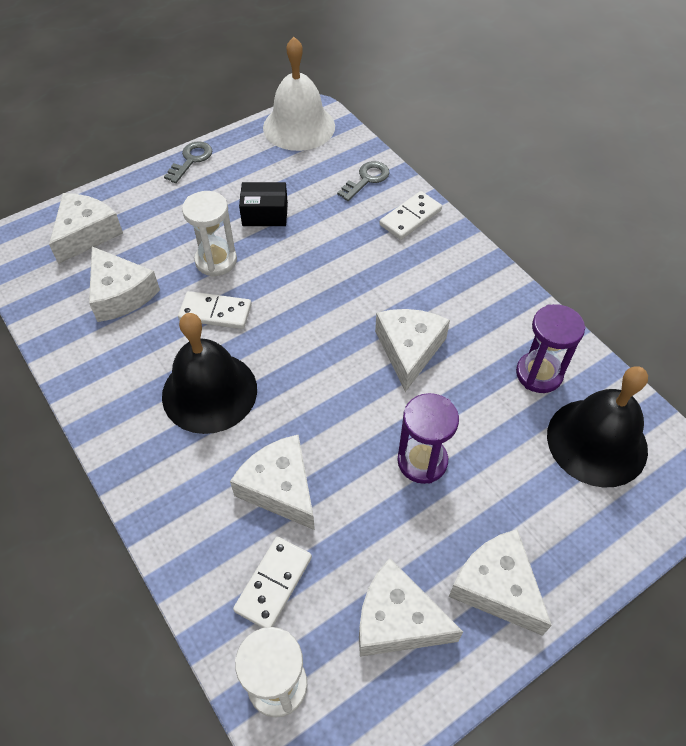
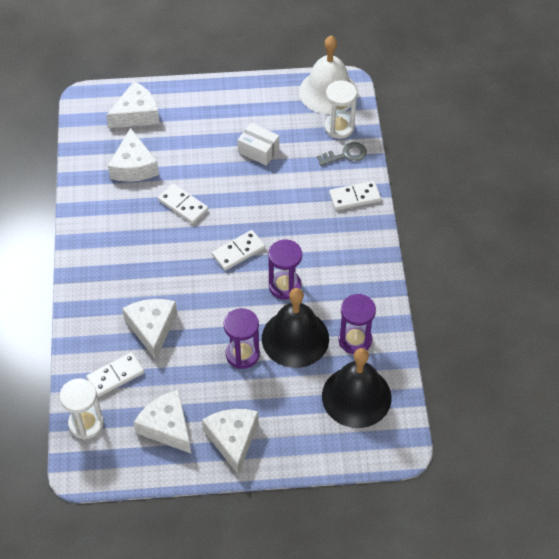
camera: 30 degrees right, 0 degrees up
black bell [162,313,257,434] -> black bell moved to [262,288,329,368]
grey key [164,141,212,183] -> none
white hourglass [182,191,237,277] -> white hourglass moved to [324,80,357,139]
black box [239,182,288,226] -> white box [238,123,279,166]
white cheese [375,309,450,392] -> purple hourglass [268,239,302,299]
none -> white domino [212,230,265,271]

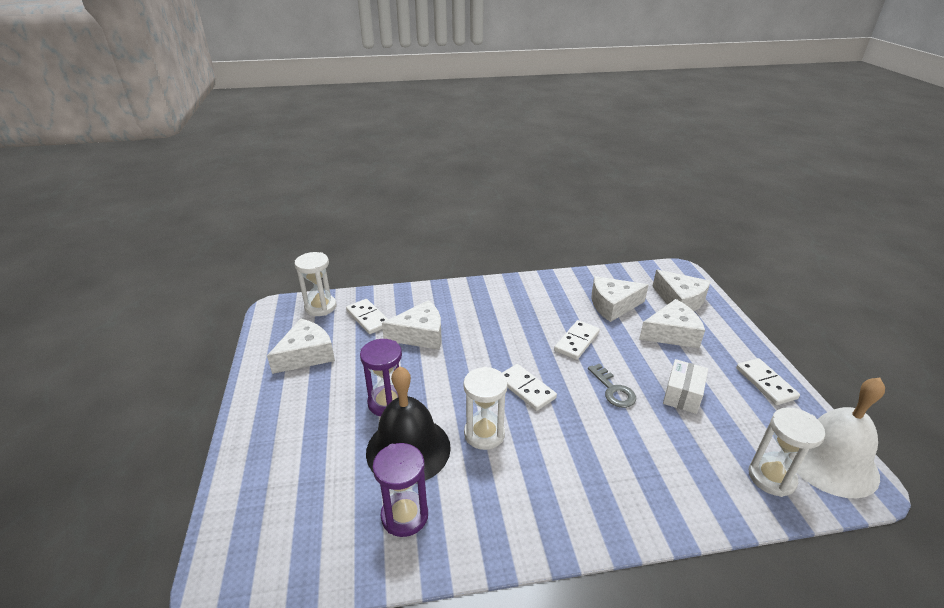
camera: 85 degrees right, 20 degrees down
white cheese [202,409,259,475] -> white cheese moved to [639,299,705,348]
purple hourglass [268,239,302,299] -> white hourglass [463,367,508,450]
grey key [317,142,367,166] -> grey key moved to [588,363,636,408]
black bell [322,348,392,428] -> none
white domino [329,181,381,210] -> white domino moved to [736,358,800,405]

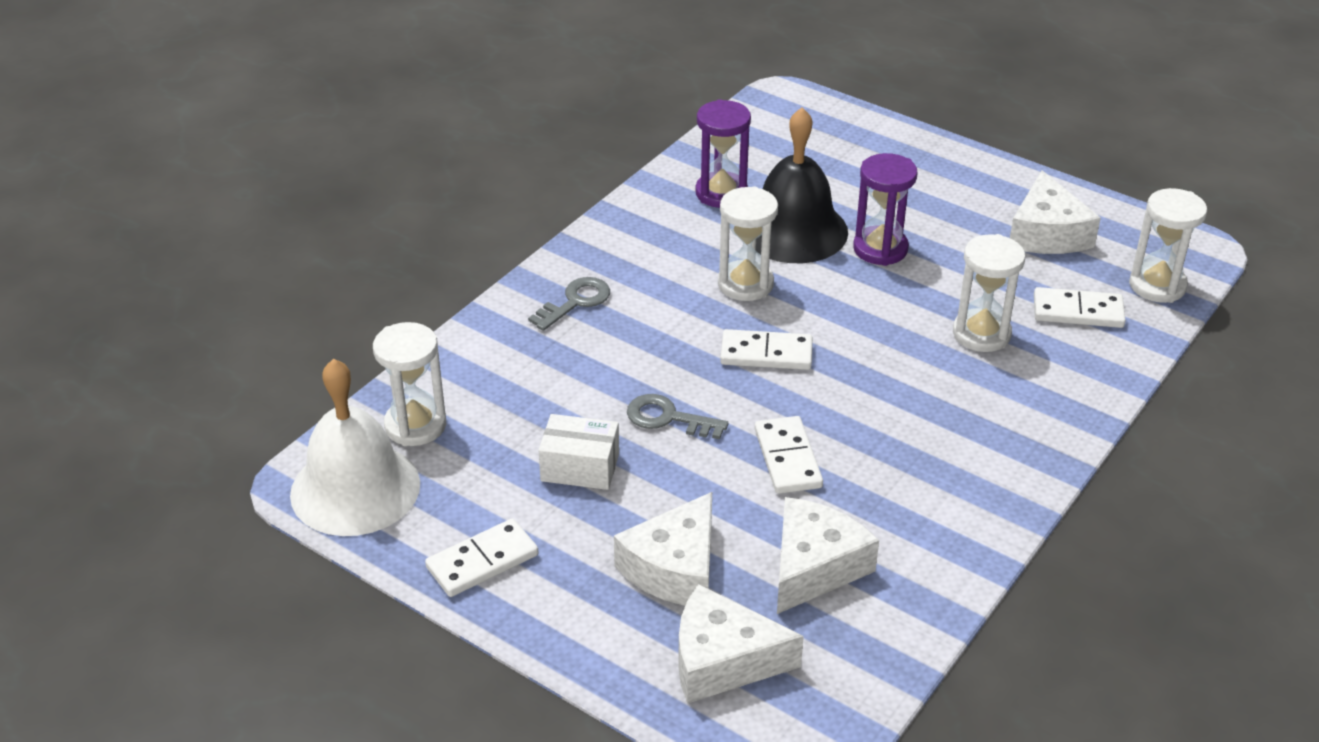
camera: 135 degrees right, 5 degrees up
white cheese [382,300,441,350] -> white hourglass [953,234,1025,352]
white box [663,359,708,414] -> white box turned 60 degrees counterclockwise [539,414,619,490]
white domino [736,358,800,405] -> white domino turned 60 degrees counterclockwise [425,518,538,597]
none -> grey key [528,277,610,331]

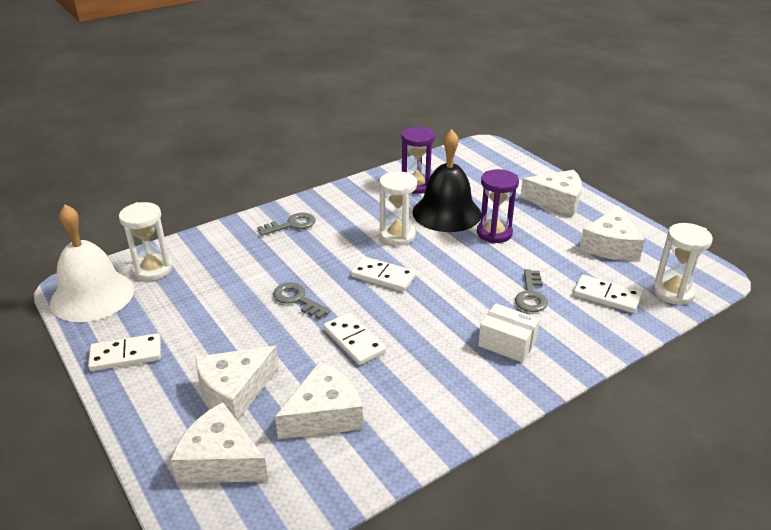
camera: 20 degrees right, 5 degrees down
white box [539,414,619,490] -> white box moved to [478,303,540,362]
white domino [755,416,823,494] -> white domino turned 45 degrees counterclockwise [323,313,386,365]
white hourglass [953,234,1025,352] -> grey key [515,269,548,312]
none -> white cheese [520,170,582,217]

